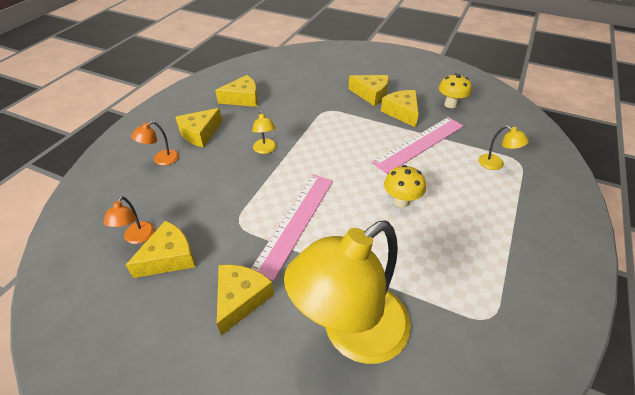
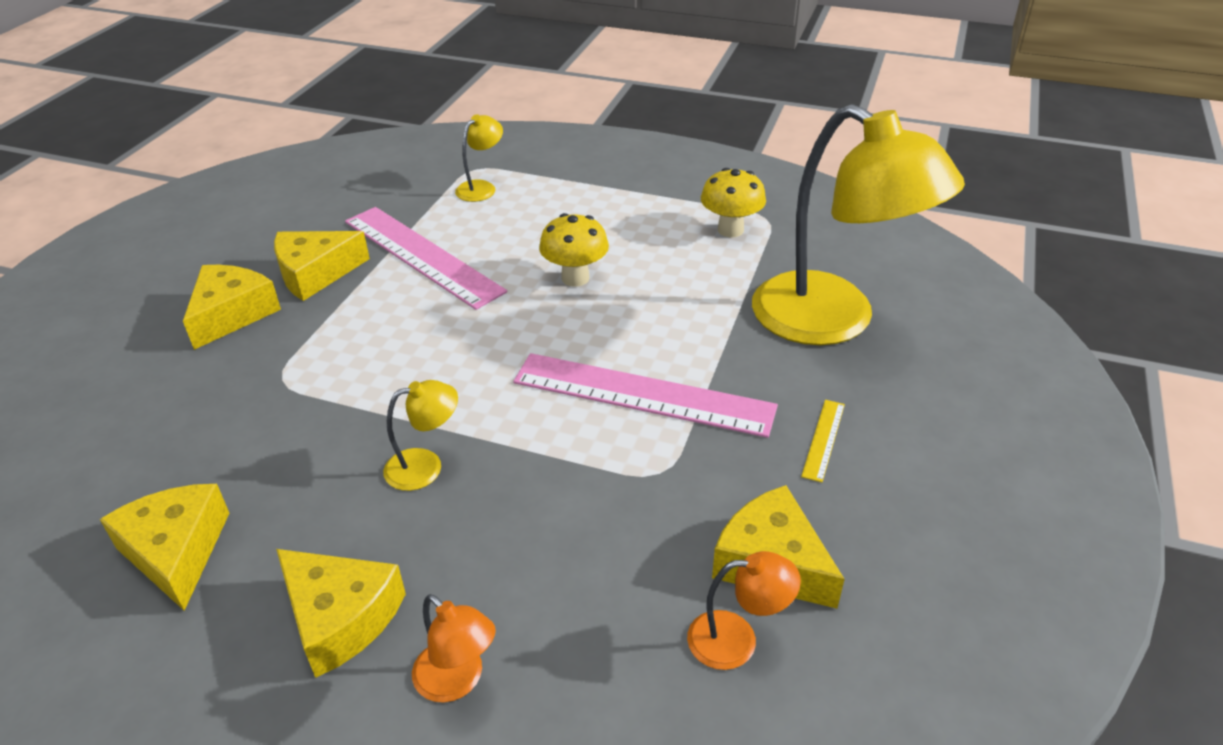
camera: 95 degrees left, 5 degrees down
yellow cheese [217,265,274,336] -> yellow ruler [801,400,845,482]
yellow mushroom [439,73,472,108] -> yellow mushroom moved to [701,168,766,237]

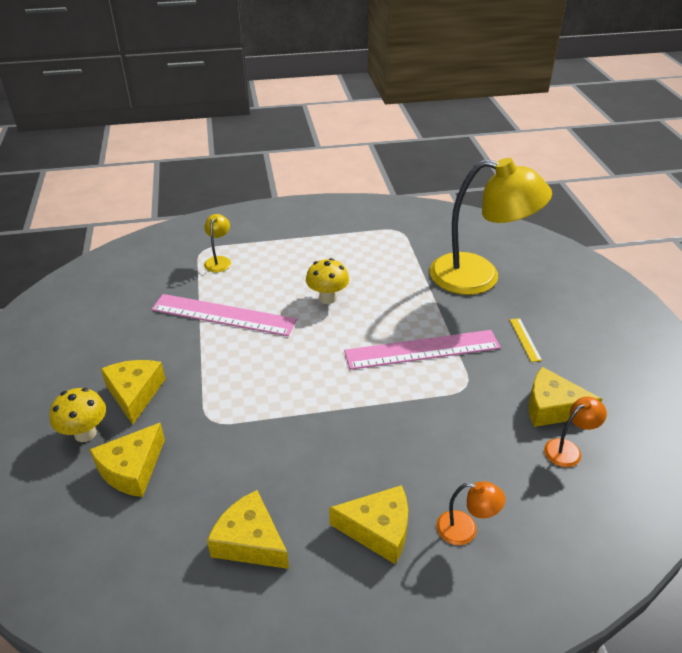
camera: 30 degrees left, 0 degrees up
yellow cheese [274,231,370,301] -> yellow cheese moved to [90,423,165,497]
yellow lamp [383,380,458,491] -> none
yellow mushroom [701,168,766,237] -> yellow mushroom moved to [50,388,106,442]

